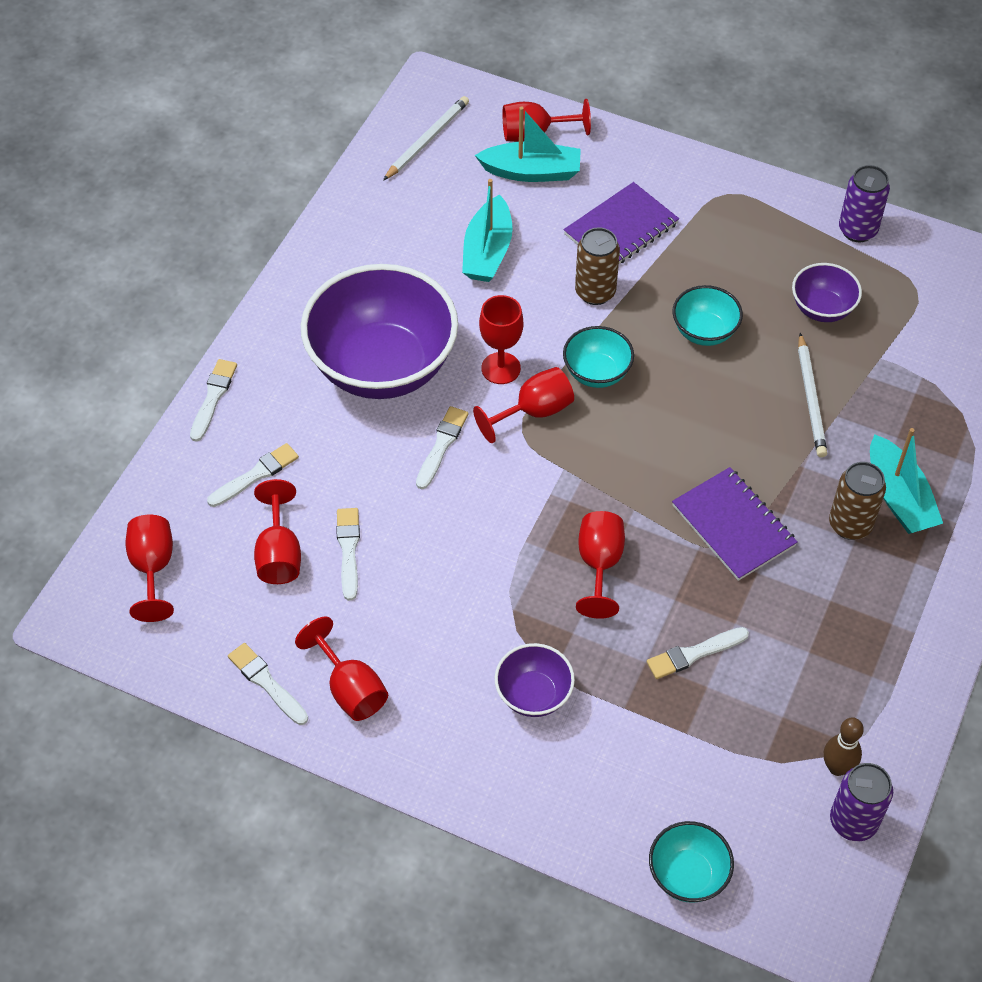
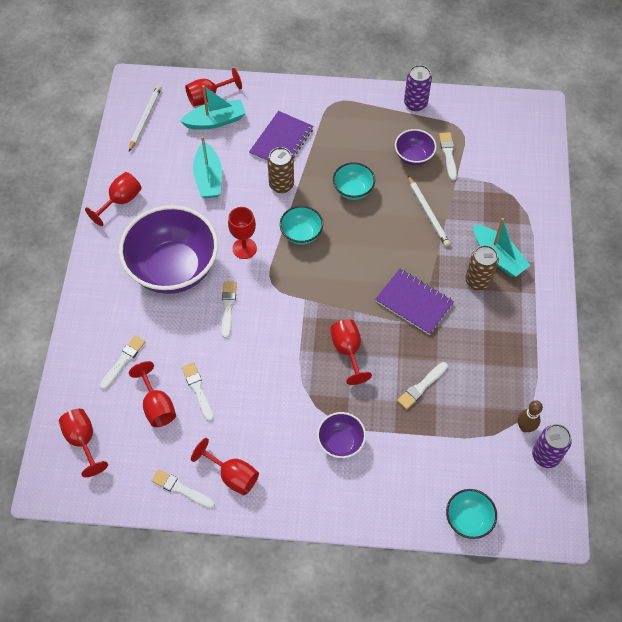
camera: 20 degrees left, 5 degrees up
white brush [190,359,237,442] -> white brush moved to [439,132,457,181]
red goblet [473,367,574,443] -> red goblet moved to [85,172,142,226]

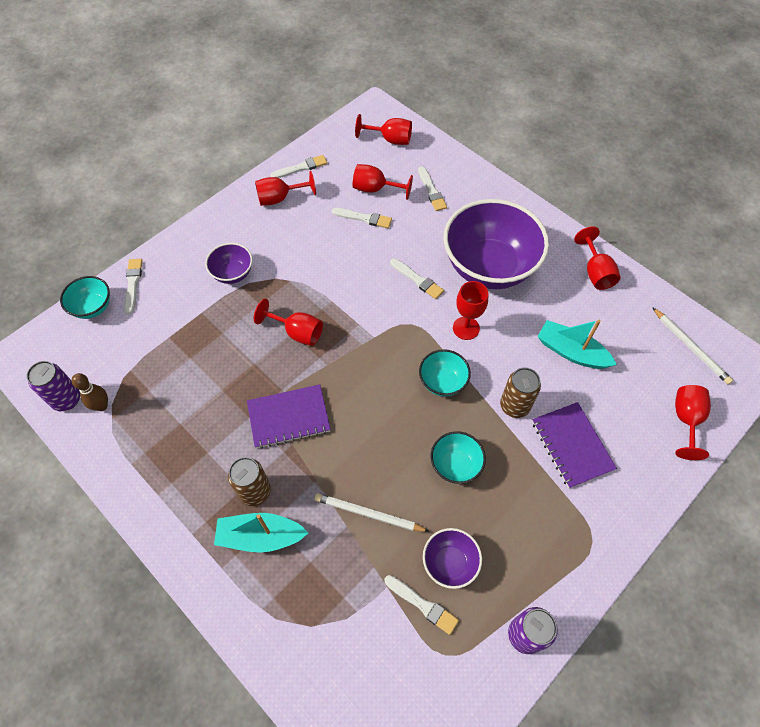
camera: 130 degrees right, 0 degrees up
turquoise boat [180,85,246,130] -> none
white brush [397,362,448,409] -> white brush moved to [124,259,143,314]

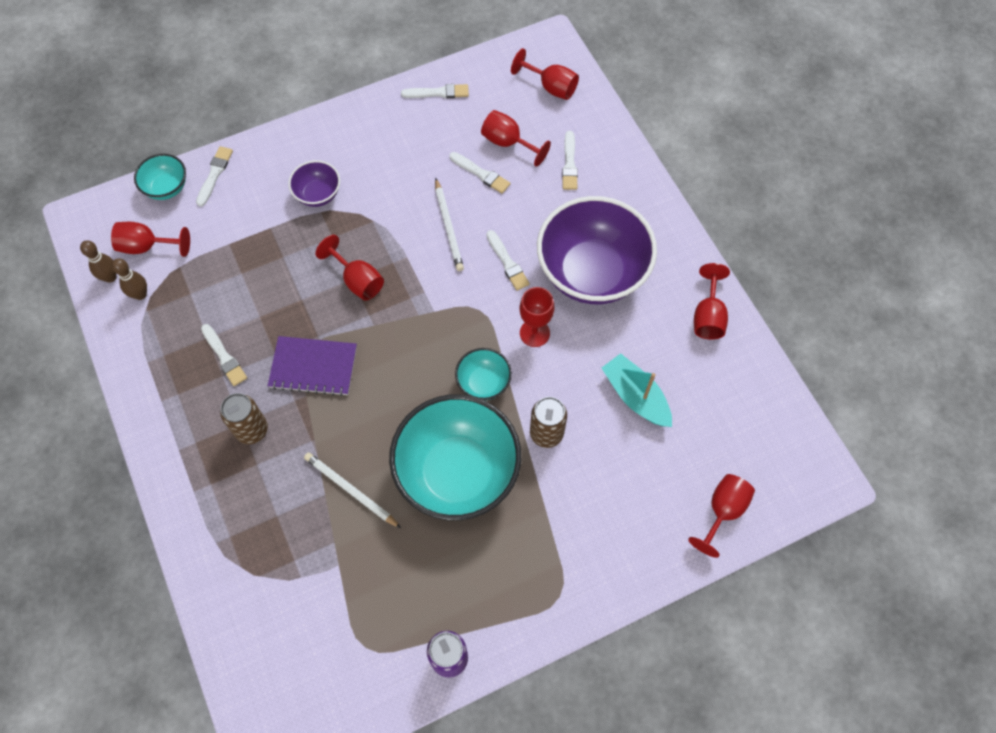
camera: 20 degrees right, 5 degrees up
purple can [26,361,80,411] -> brown bowling pin [80,240,117,283]
turquoise boat [214,513,308,553] -> none
red goblet [255,171,316,206] -> red goblet moved to [111,222,190,257]
white brush [384,575,459,635] -> white brush moved to [201,324,247,386]
purple bowl [423,528,482,589] -> none
turquoise bowl [431,431,486,484] -> turquoise bowl [389,394,521,521], size x2.18
purple notebook [532,402,617,489] -> none
white pencil [652,307,733,384] -> white pencil moved to [435,178,464,271]

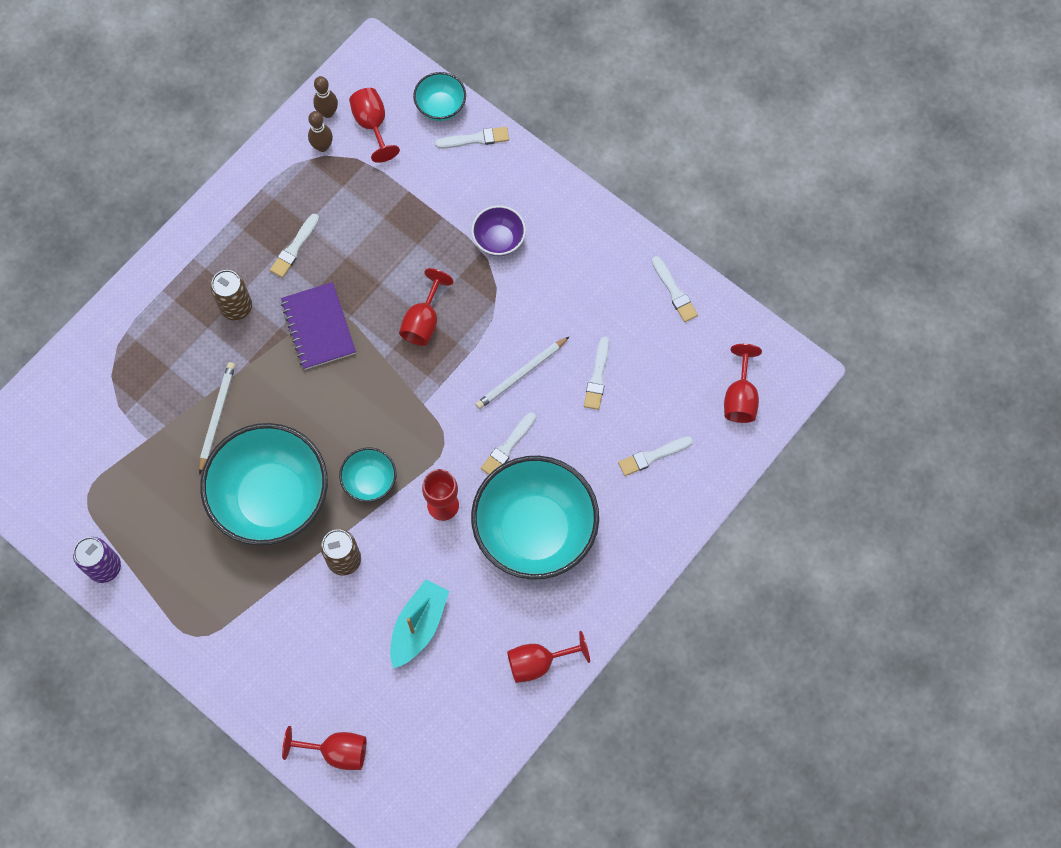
camera: 65 degrees right, 5 degrees up
red goblet [481,110,551,167] -> none
purple bowl [537,196,657,304] -> turquoise bowl [471,456,599,580]

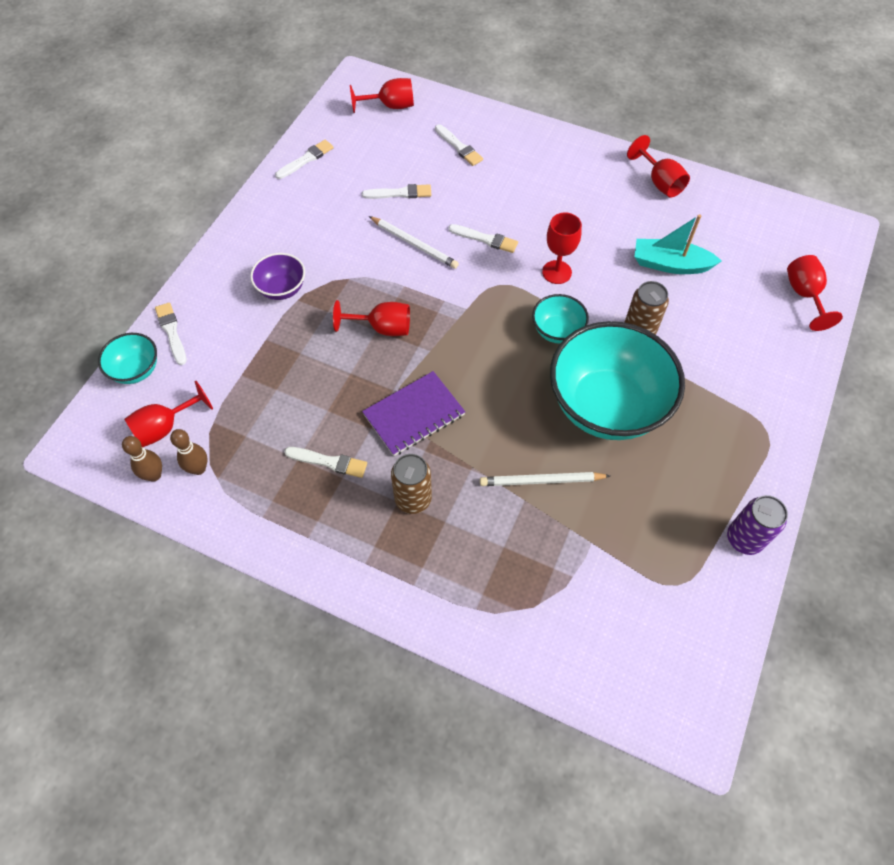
camera: 105 degrees left, 10 degrees down
turquoise bowl [471,456,599,580] -> none

